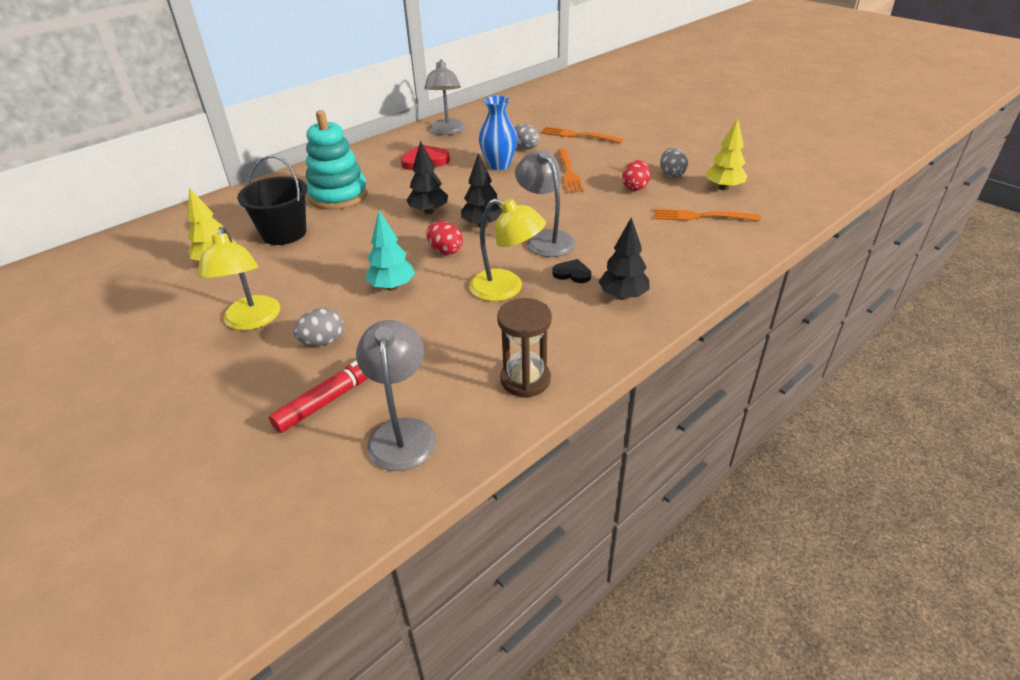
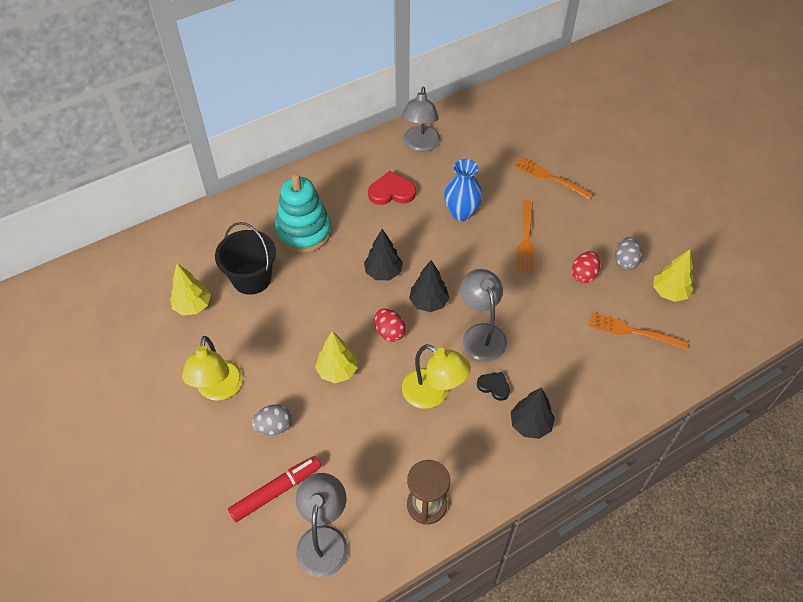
camera: 10 degrees right, 15 degrees up
turquoise tree [365,210,415,290] -> yellow tree [315,331,358,383]
grey egg [514,124,540,150] -> none

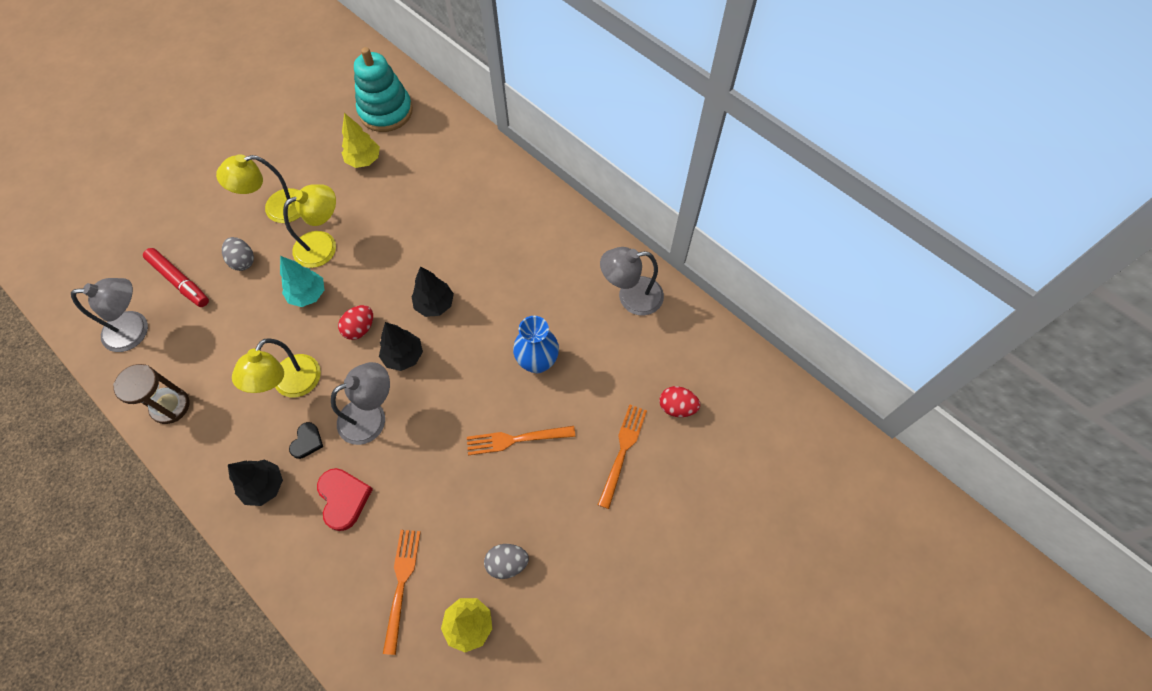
camera: 75 degrees right, 10 degrees up
black bucket [215,222,276,295] -> none
turquoise stacking toy [275,174,332,253] -> turquoise stacking toy moved to [354,47,413,132]
yellow tree [315,331,358,383] -> turquoise tree [280,256,324,307]
red heart [368,171,416,205] -> red heart moved to [317,468,373,531]
red egg [572,251,600,283] -> red egg moved to [659,386,700,417]
none -> yellow lamp [283,184,336,268]

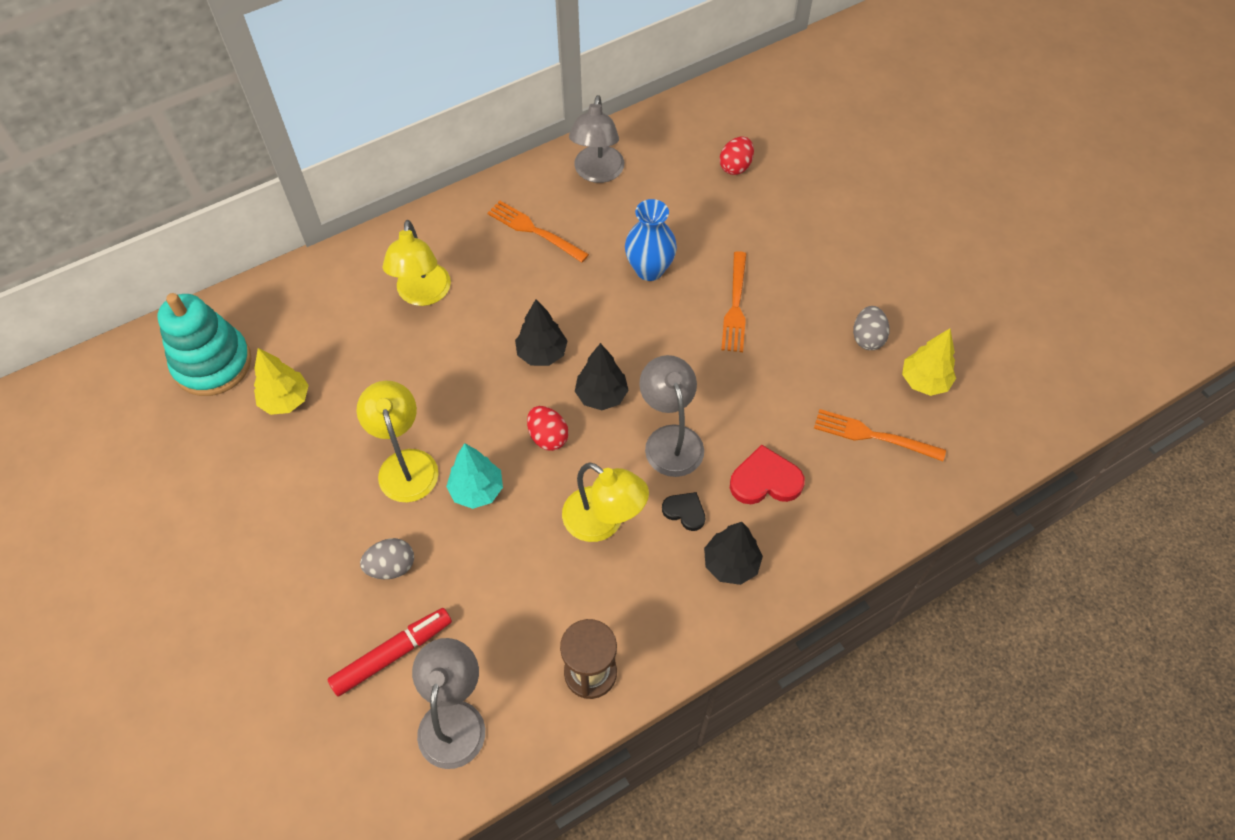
camera: 75 degrees left, 5 degrees down
yellow lamp [216,154,301,223] -> yellow lamp moved to [383,220,451,306]
orange fork [598,404,647,509] -> orange fork moved to [487,201,589,262]

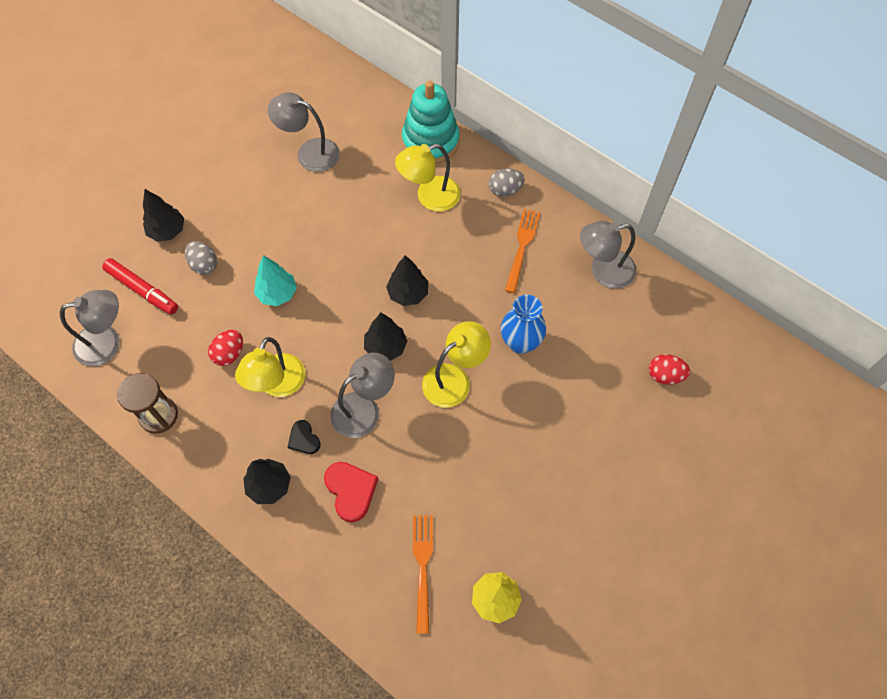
camera: 70 degrees right, 5 degrees up
turquoise stacking toy [158,293,251,396] -> turquoise stacking toy moved to [402,80,460,163]
yellow tree [254,348,309,415] -> grey lamp [268,92,340,172]
yellow lamp [357,381,438,503] -> yellow lamp moved to [422,321,491,408]
red egg [527,406,569,451] -> red egg moved to [208,330,243,366]
black heart [662,492,705,531] -> black heart turned 135 degrees clockwise [288,420,321,454]
orange fork [721,251,746,352] -> none
grey egg [853,306,890,350] -> grey egg moved to [489,168,525,197]
none -> black tree [143,189,184,242]

